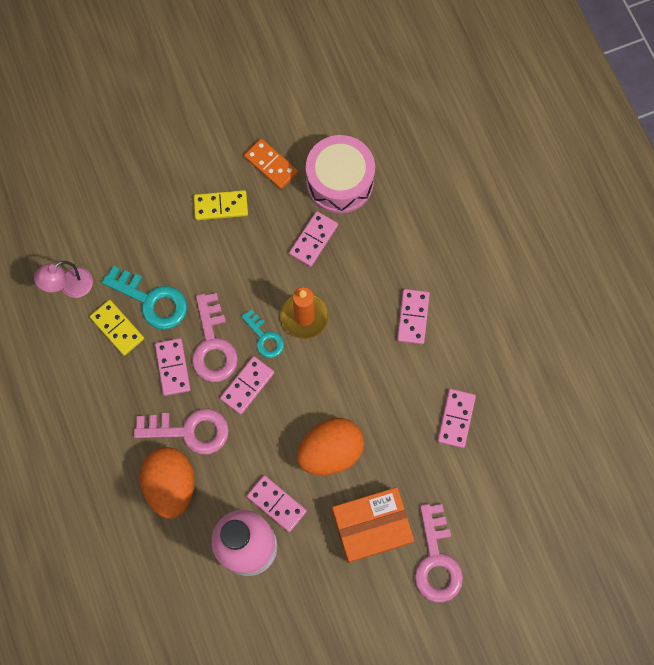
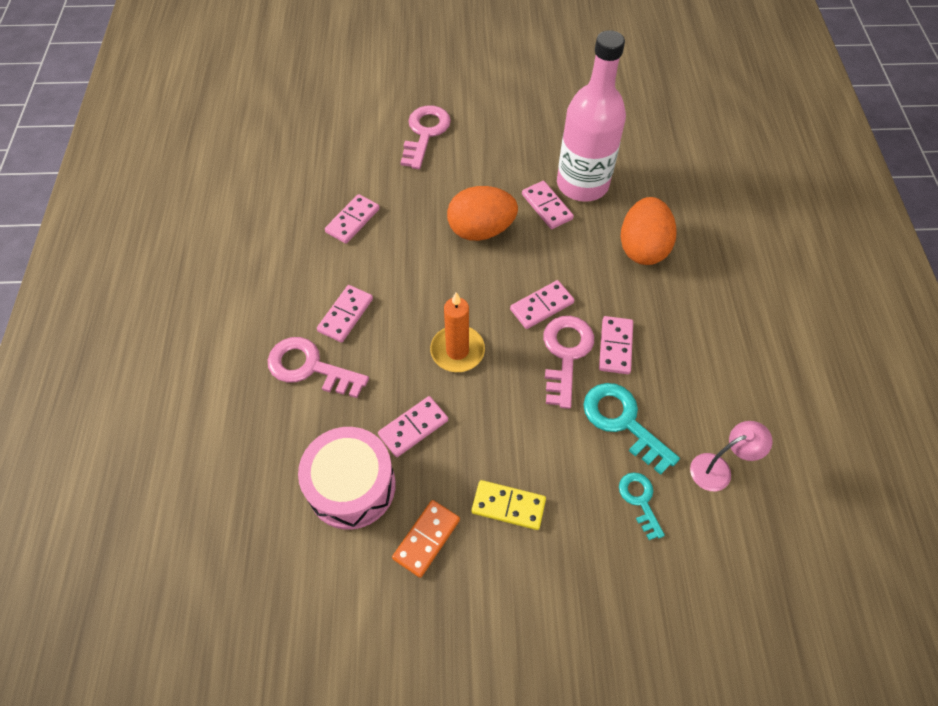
camera: 160 degrees left, 15 degrees down
yellow domino [90,300,144,356] -> none
pink key [134,409,229,455] -> pink key moved to [268,337,369,398]
turquoise key [241,309,284,358] -> turquoise key moved to [619,472,665,540]
orange domino [244,138,298,189] -> orange domino turned 60 degrees clockwise [392,500,460,578]
orange box [332,487,414,563] -> none

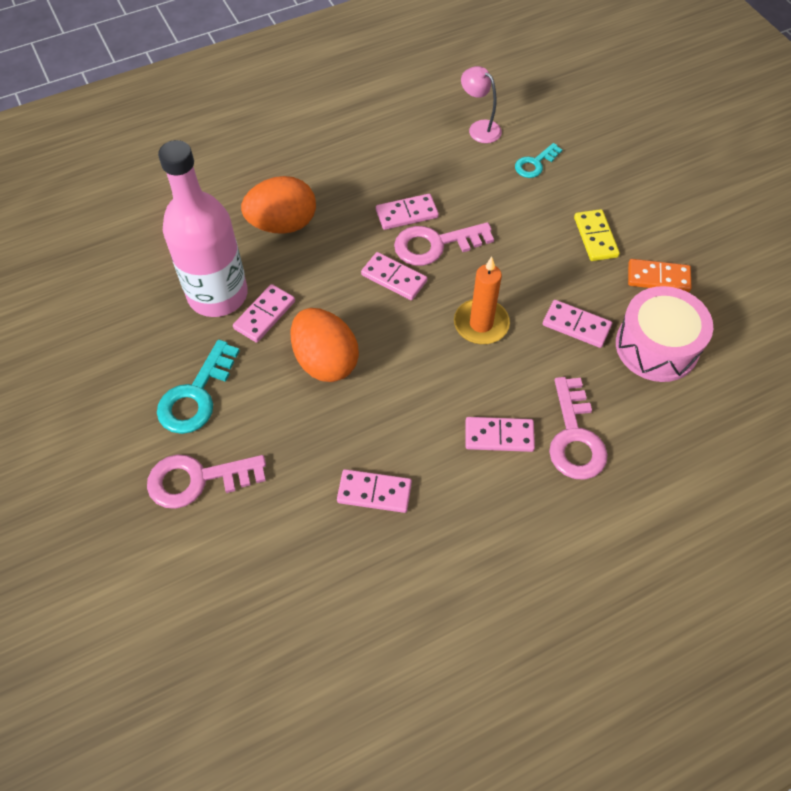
camera: 115 degrees left, 0 degrees up
turquoise key [583,383,680,475] -> turquoise key moved to [157,340,240,434]

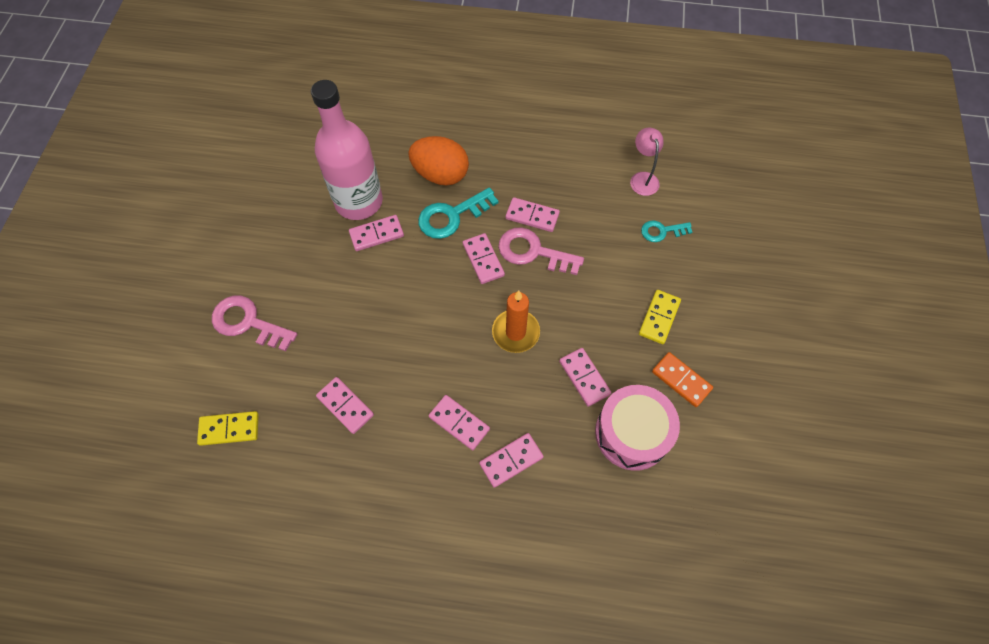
camera: 35 degrees right, 5 degrees up
turquoise key [157,340,240,434] -> turquoise key moved to [418,187,499,239]
orange egg [291,308,359,382] -> none
pink key [549,377,608,480] -> pink domino [479,433,544,488]
none -> yellow domino [197,411,259,446]

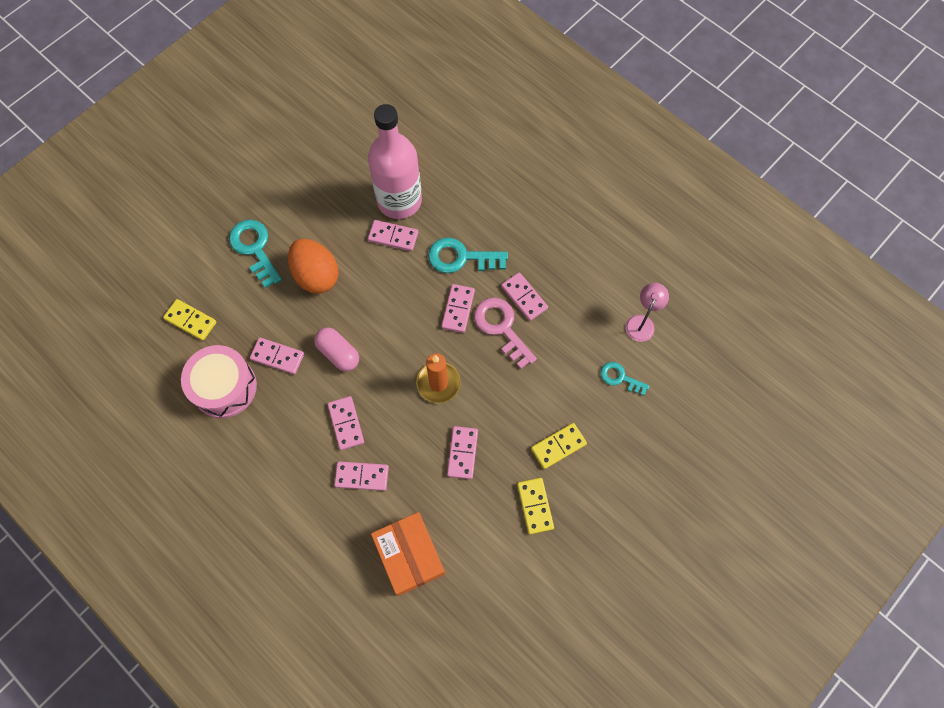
camera: 35 degrees right, 5 degrees up
pink key [212,296,298,351] -> turquoise key [229,220,282,288]
pink domino [316,377,374,434] -> pink domino turned 60 degrees counterclockwise [250,337,304,374]
orange egg [408,136,469,186] -> orange egg moved to [288,239,339,294]
pink drum [595,385,680,471] -> pink drum moved to [181,345,257,418]
orange domino [652,352,713,407] -> yellow domino [517,478,554,534]
none -> pink capsule [314,327,359,371]
none -> orange box [371,512,445,596]

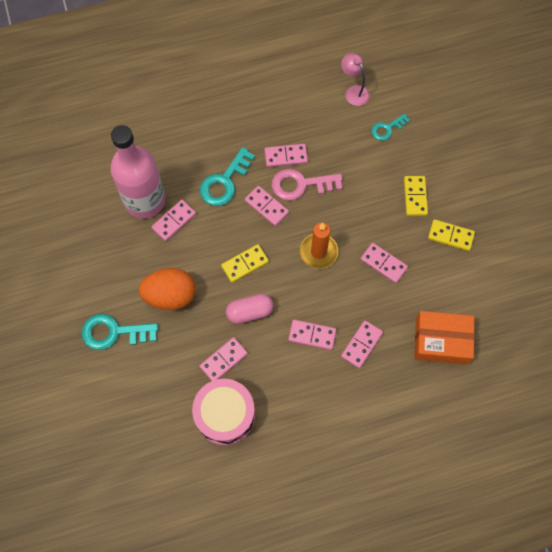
camera: 60 degrees left, 0 degrees up
yellow domino [163,299,217,341] -> yellow domino moved to [221,244,269,283]

